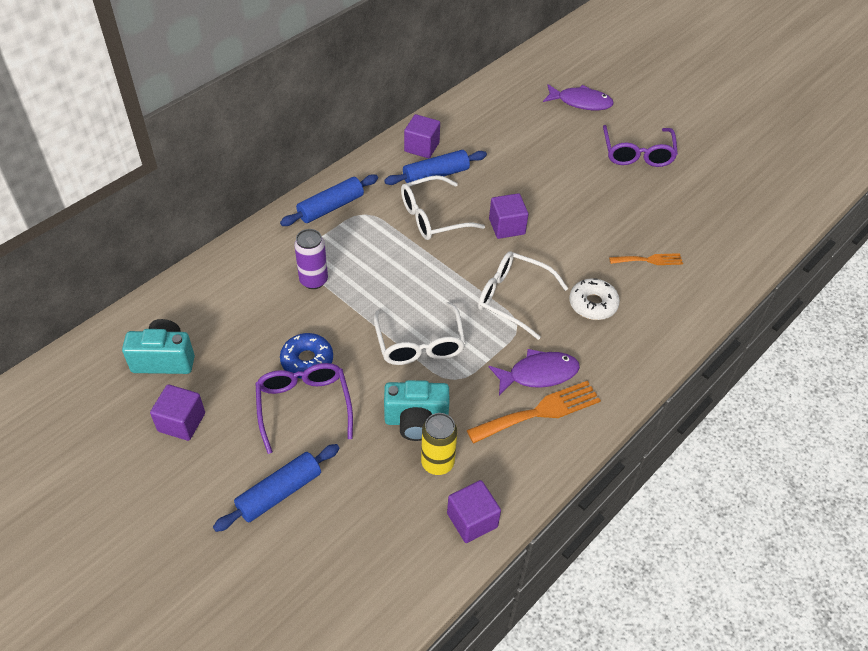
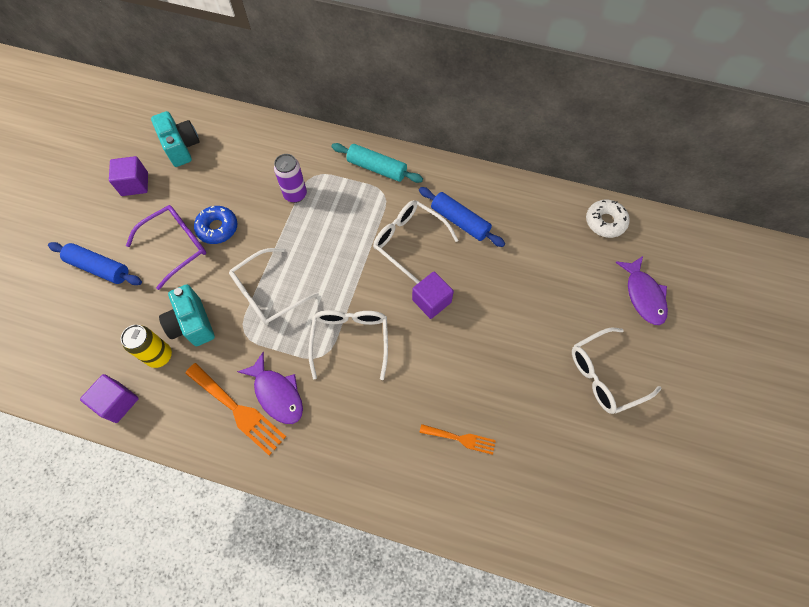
camera: 65 degrees right, 15 degrees up
blue rolling pin [280,175,378,226] -> turquoise rolling pin [332,143,423,183]
purple cube [404,114,440,158] -> none
white donut [569,278,620,320] -> white donut moved to [586,200,630,238]
purple glasses [603,125,678,167] -> white glasses [572,328,661,414]
orange fork [609,253,683,265] -> orange fork turned 45 degrees counterclockwise [419,424,496,455]

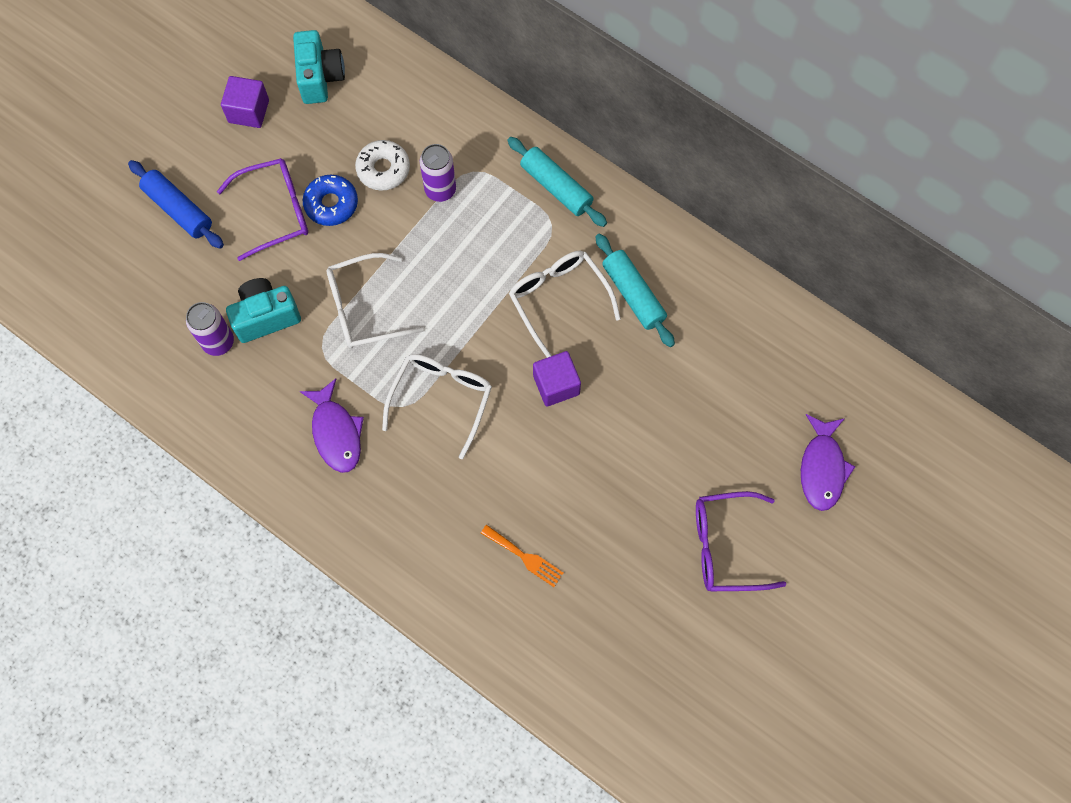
camera: 20 degrees right, 5 degrees up
purple cube [80,374,139,423] -> none
yellow can [121,325,172,368] -> purple can [186,302,234,356]
turquoise camera [159,285,215,346] -> turquoise camera turned 75 degrees clockwise [226,278,301,343]
orange fork [185,363,286,456] -> none
blue rolling pin [419,187,505,247] -> turquoise rolling pin [595,234,675,347]
white glasses [572,328,661,414] -> purple glasses [696,491,786,591]
white donut [586,200,630,238] -> white donut moved to [355,140,410,191]

